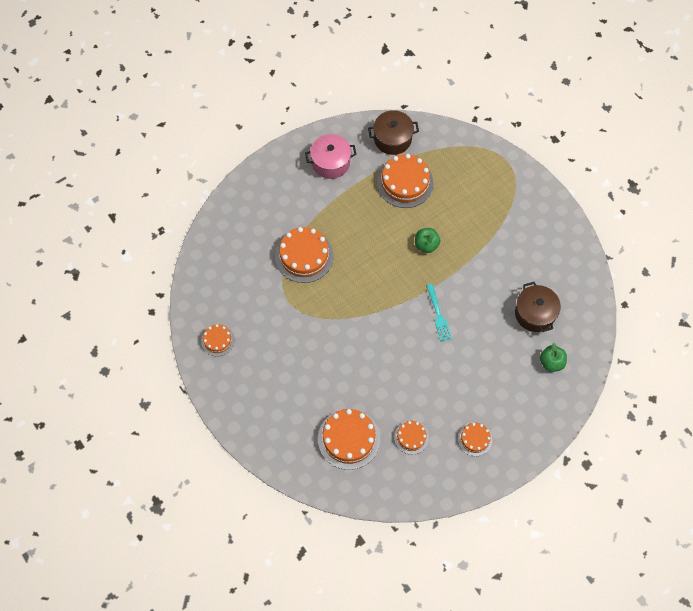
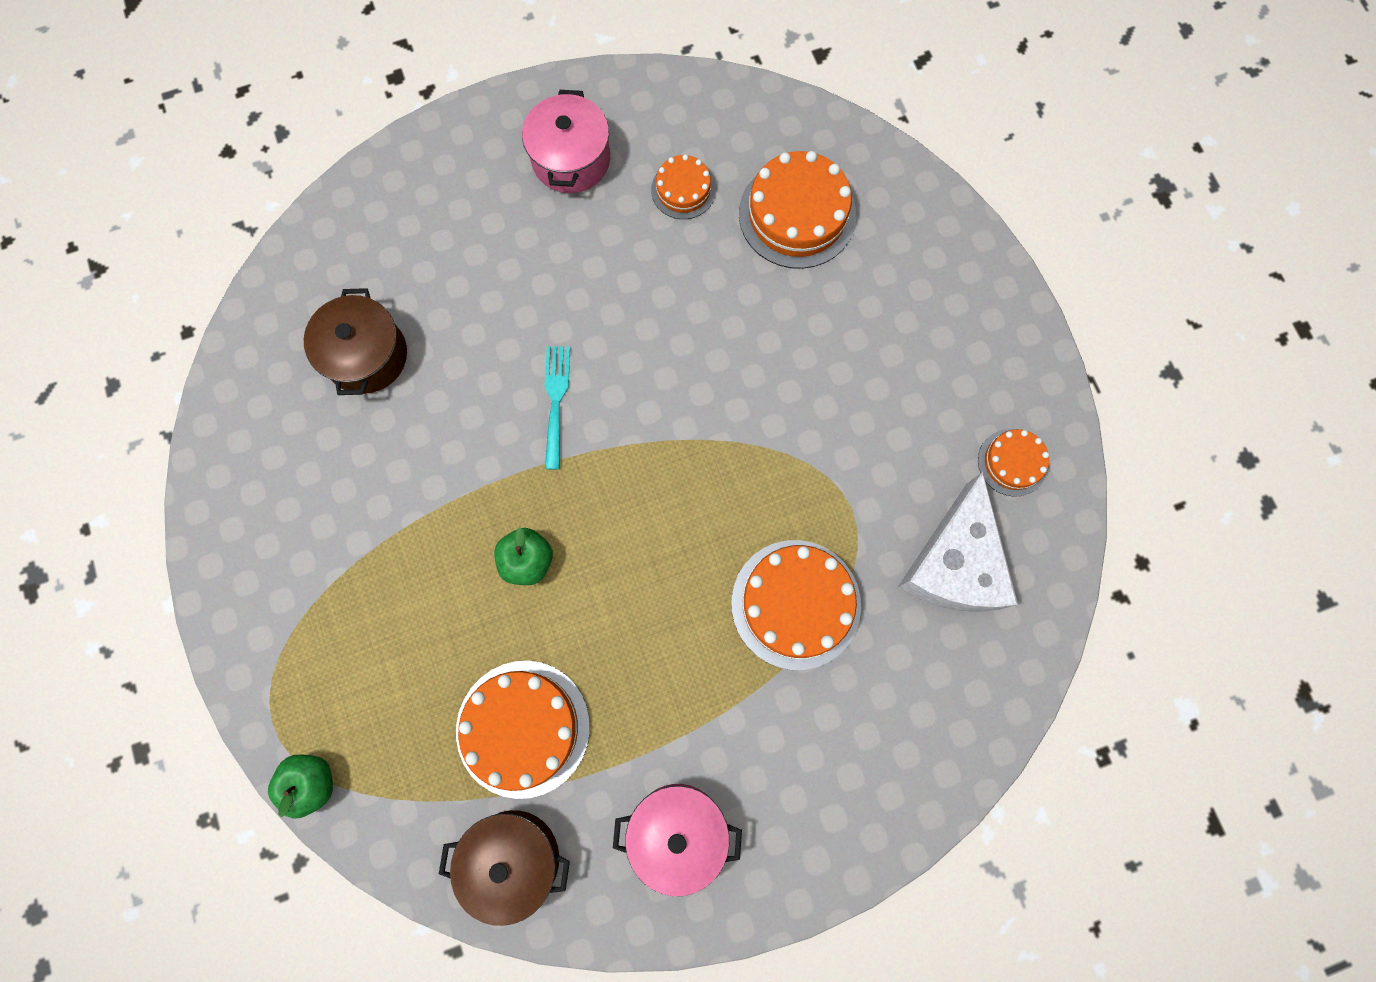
camera: 165 degrees left, 10 degrees up
orange cake [458,422,492,456] -> pink pot [522,90,610,193]
green apple [540,343,567,372] -> green apple moved to [268,755,333,818]
none -> white cheese [898,472,1018,612]

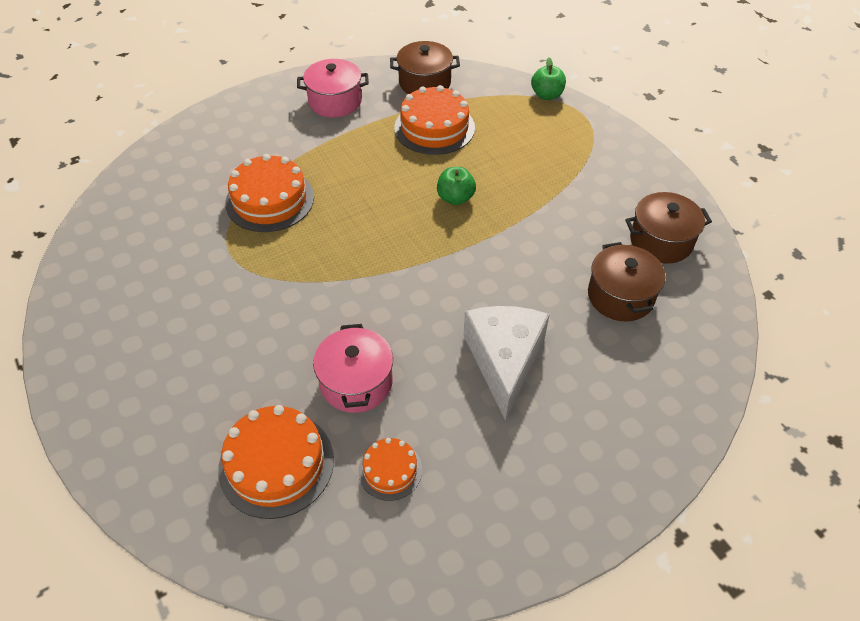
camera: 170 degrees right, 25 degrees down
pink pot [522,90,610,193] -> pink pot moved to [313,324,393,413]
turquoise fork [545,346,570,469] -> none
white cheese [898,472,1018,612] -> white cheese moved to [463,306,550,421]
orange cake [978,429,1049,497] -> none
none -> brown pot [625,192,712,264]

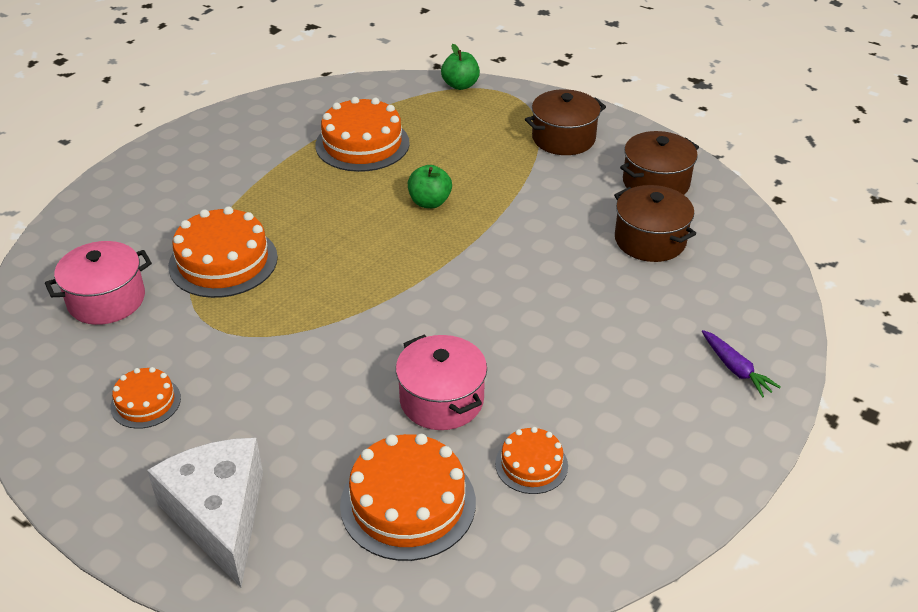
camera: 25 degrees left, 10 degrees down
pink pot [297,59,369,117] -> pink pot moved to [45,241,152,325]
brown pot [390,41,460,94] -> brown pot moved to [525,89,606,155]
white cheese [463,306,550,421] -> white cheese moved to [147,438,263,588]
none -> orange cake [110,367,181,429]
none -> purple carrot [702,330,781,398]

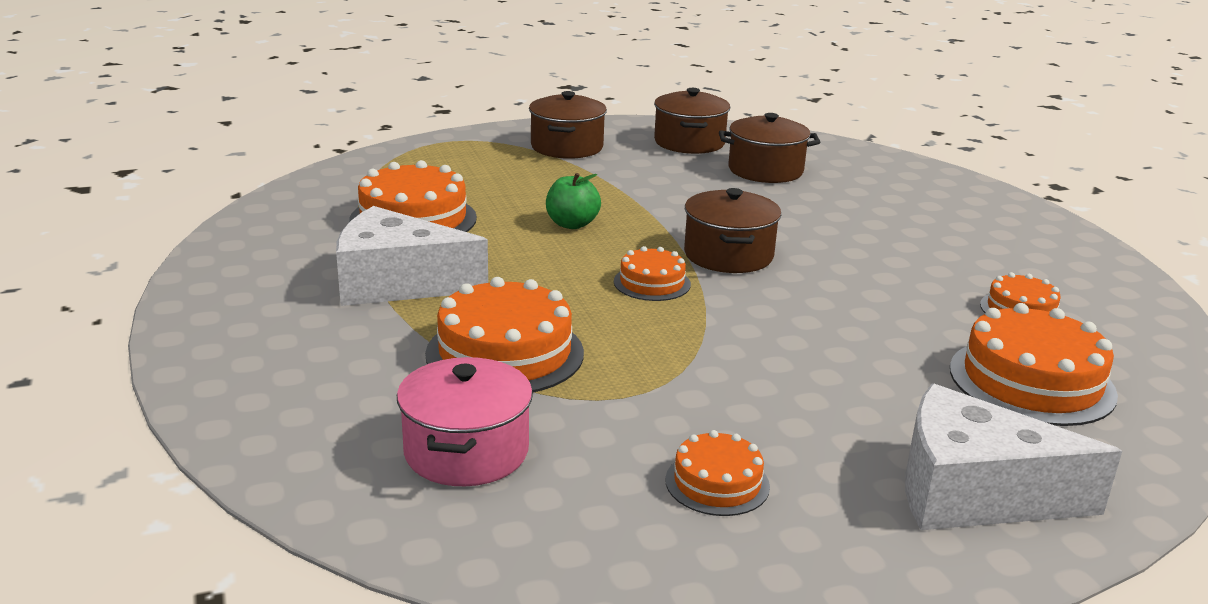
camera: 55 degrees left, 15 degrees down
pink pot [396,334,487,430] -> none
green apple [441,44,480,90] -> none
purple carrot [702,330,781,398] -> none
none -> white cheese [336,206,488,306]
none -> orange cake [614,246,691,301]
none -> brown pot [684,188,781,273]

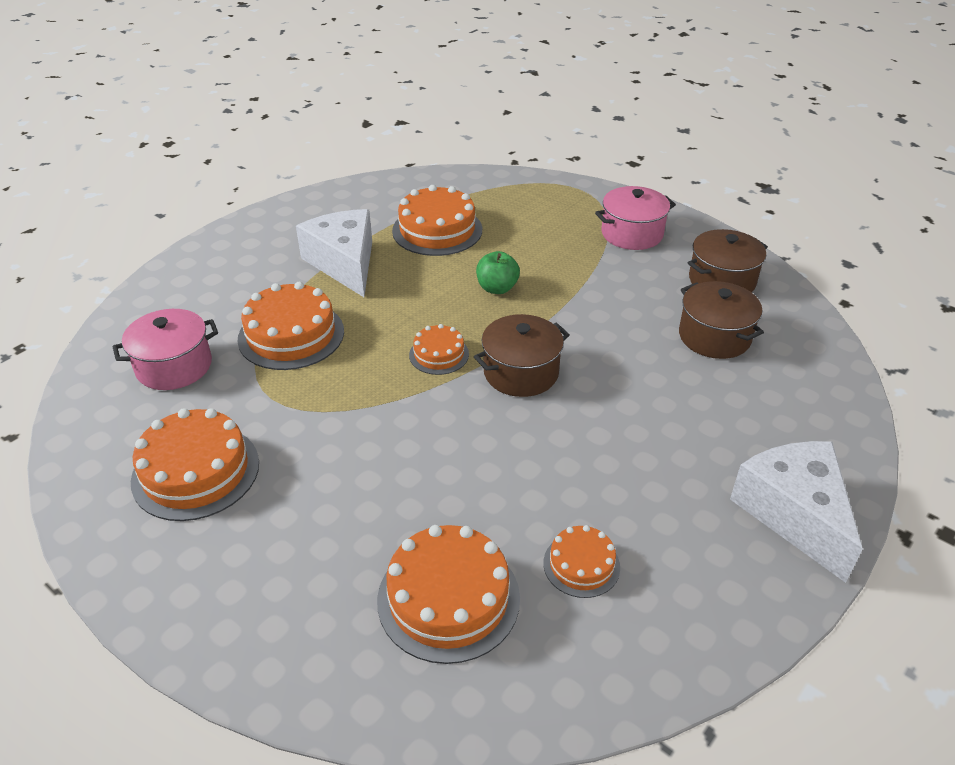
camera: 60 degrees right, 15 degrees up
brown pot [529,91,607,159] -> pink pot [595,186,676,250]
orange cake [665,430,770,516] -> orange cake [131,408,259,521], size x1.80
white cheese [905,383,1122,530] -> white cheese moved to [730,441,863,583]

